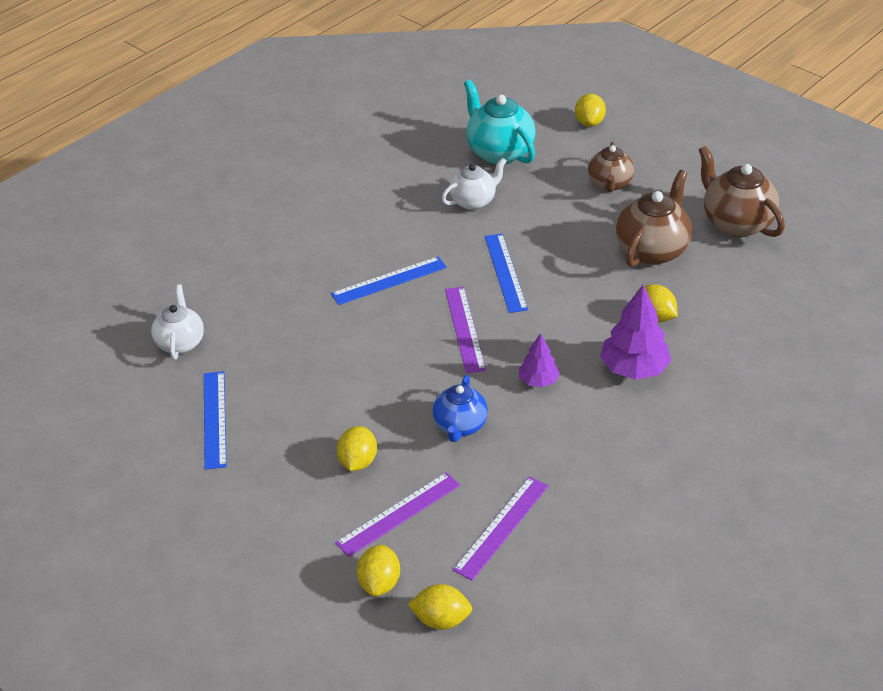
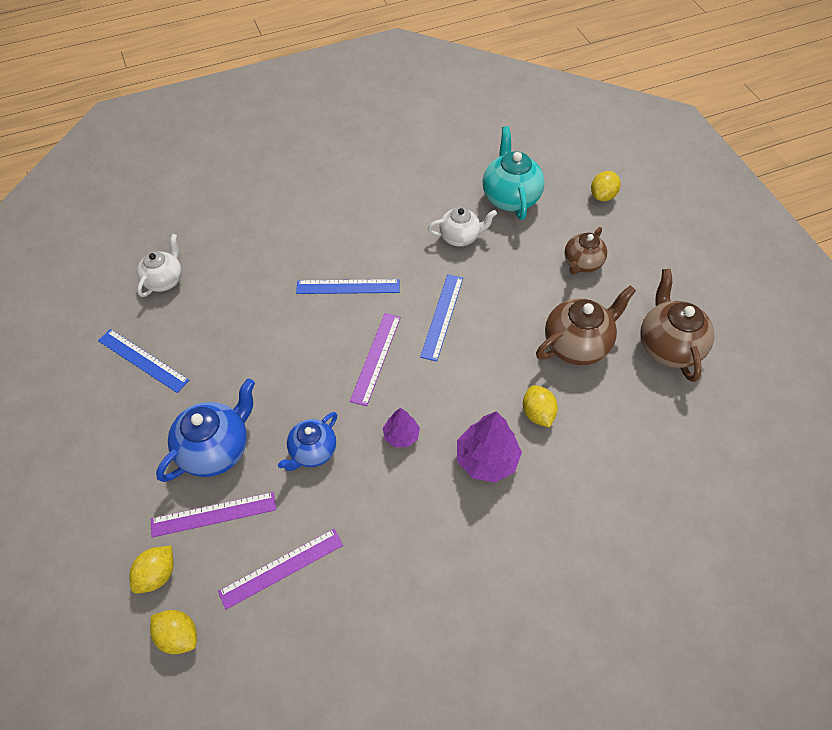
camera: 25 degrees right, 15 degrees up
blue ruler [204,371,227,470] -> blue ruler turned 75 degrees counterclockwise [98,329,189,393]
yellow lemon [337,426,377,471] -> blue teapot [156,379,255,482]

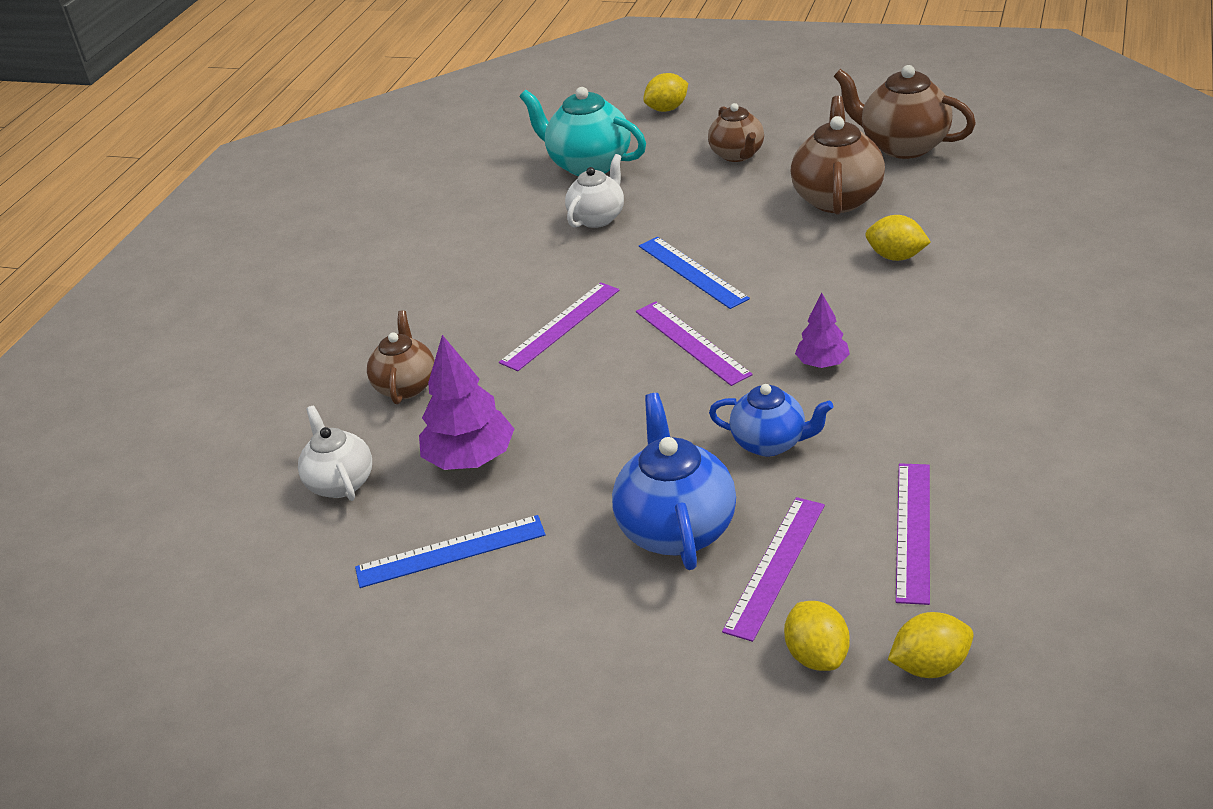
camera: 45 degrees left, 20 degrees down
blue teapot [278,412,337,471] -> blue teapot turned 60 degrees counterclockwise [709,384,833,457]
blue ruler [296,279,399,294] -> purple ruler [499,282,620,371]
purple tree [457,411,522,482] -> purple tree moved to [419,335,514,470]
yellow lemon [591,171,620,201] -> yellow lemon turned 75 degrees clockwise [643,73,688,112]
none -> brown teapot [367,310,435,405]

